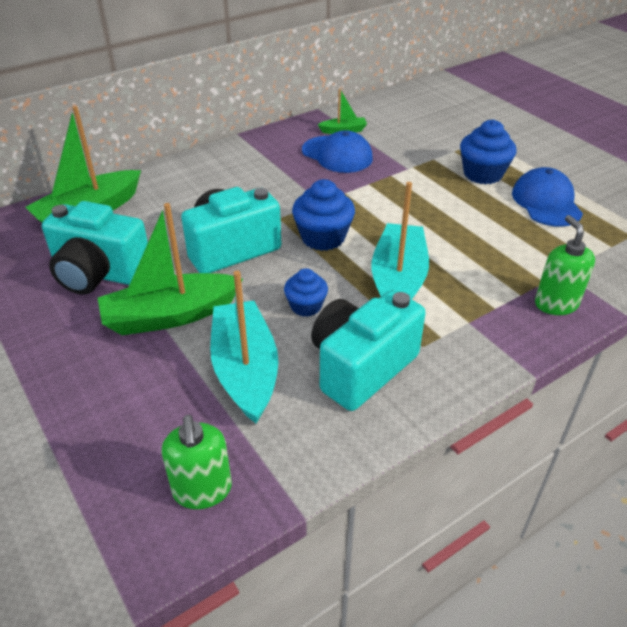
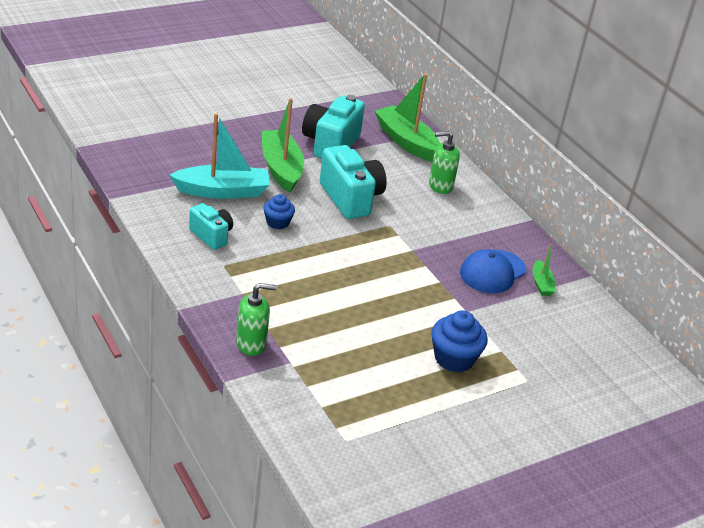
camera: 90 degrees right, 5 degrees down
green soap dispenser [162,415,232,509] -> green soap dispenser moved to [429,131,460,194]
blue cupcake [292,179,355,251] -> none
turquoise camera [311,290,426,411] -> turquoise camera [189,203,233,250], size x0.59
turquoise boat [372,182,429,299] -> none
blue cap [512,167,583,227] -> none

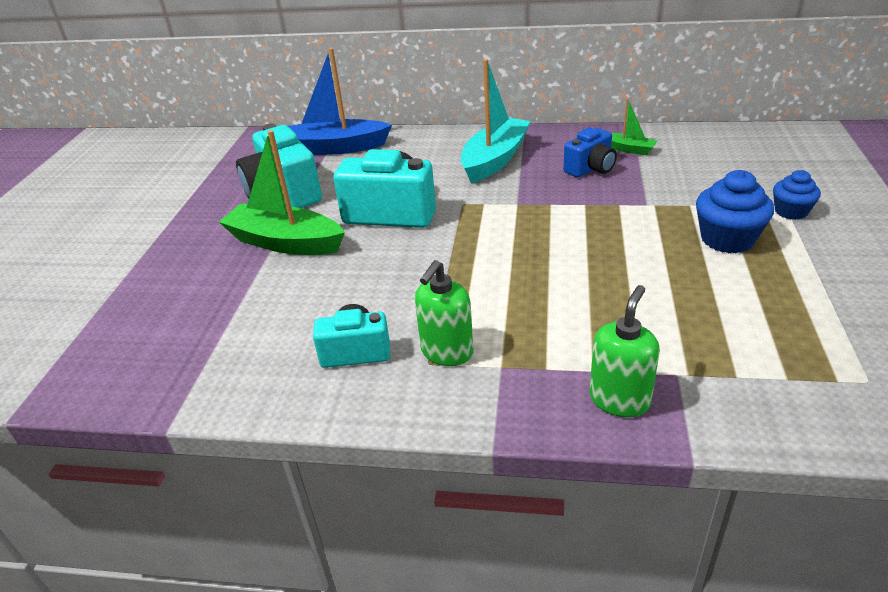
camera: 45 degrees left, 0 degrees up
turquoise boat [169,113,270,199] -> turquoise boat moved to [461,59,531,184]
blue cupcake [263,194,295,229] -> blue cupcake moved to [773,170,821,220]
green boat [375,73,440,162] -> blue boat [288,48,392,155]
green soap dispenser [429,131,460,194] -> green soap dispenser moved to [415,260,473,366]
blue cap [460,249,526,293] -> blue camera [564,128,617,177]

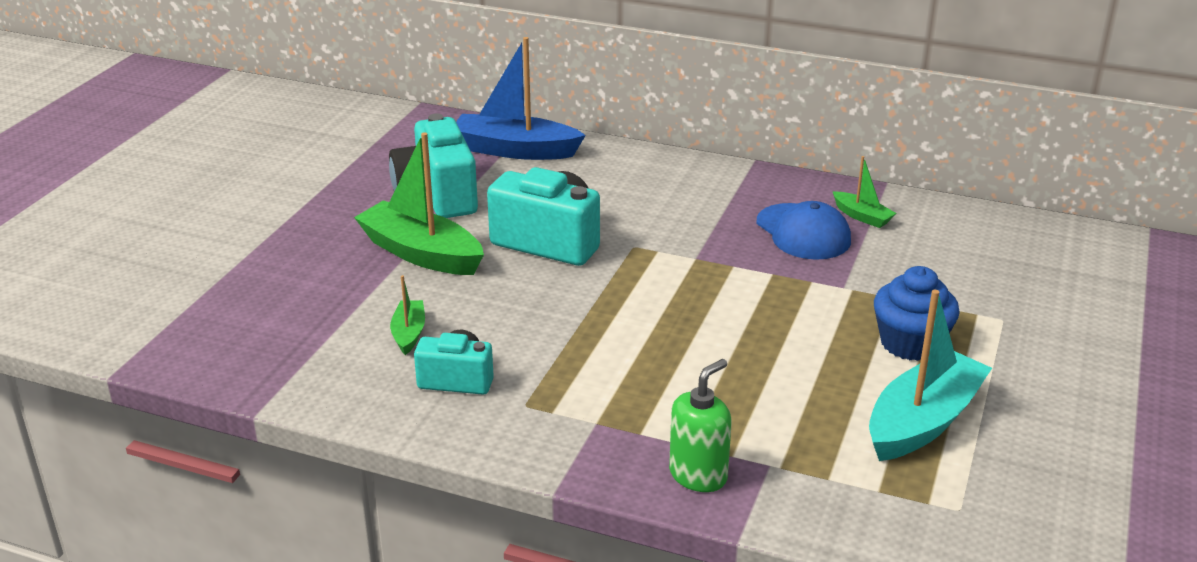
camera: 10 degrees right, 5 degrees down
green soap dispenser [415,260,473,366] -> none
turquoise boat [461,59,531,184] -> turquoise boat moved to [869,290,992,461]
blue camera [564,128,617,177] -> blue cap [756,201,851,260]
blue cupcake [773,170,821,220] -> none
none -> green boat [390,275,425,355]

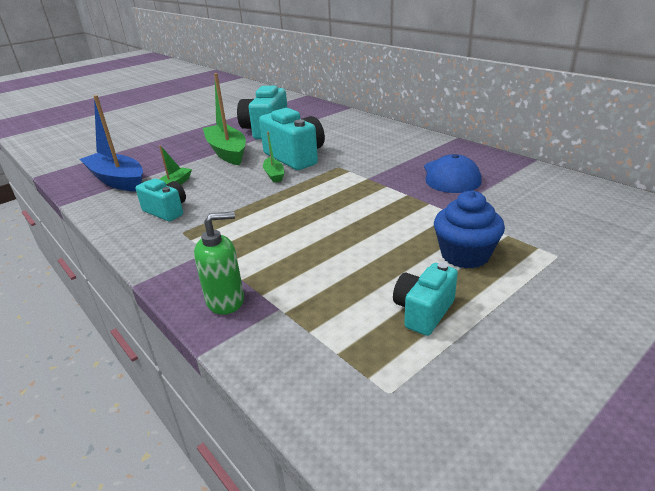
camera: 30 degrees right, 0 degrees up
blue boat [456,37,586,160] -> blue boat moved to [80,95,143,192]
green boat [832,156,896,228] -> green boat moved to [263,132,284,182]
turquoise boat [869,290,992,461] -> turquoise camera [393,262,458,336]

